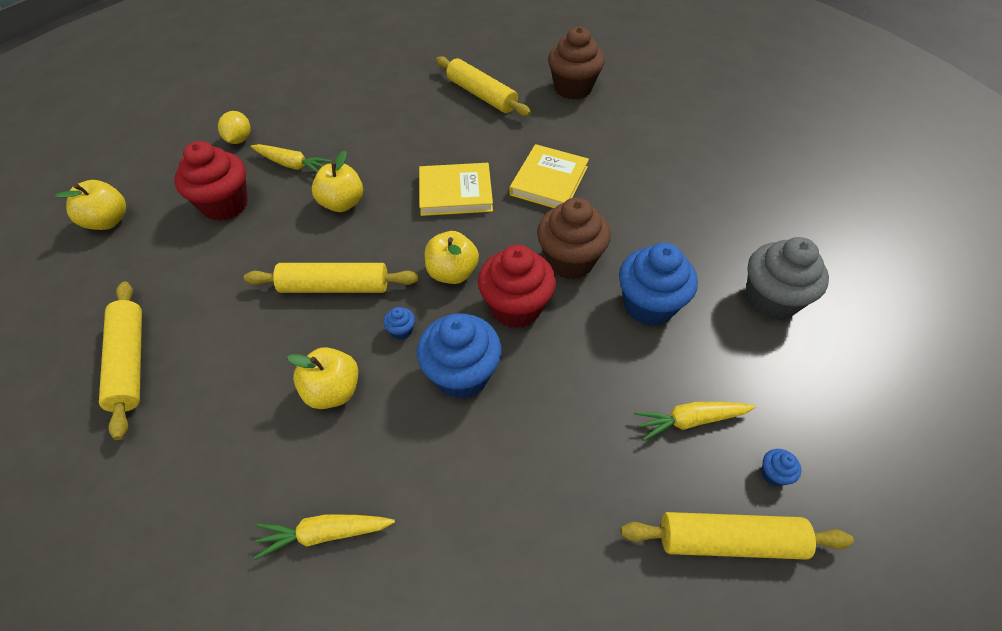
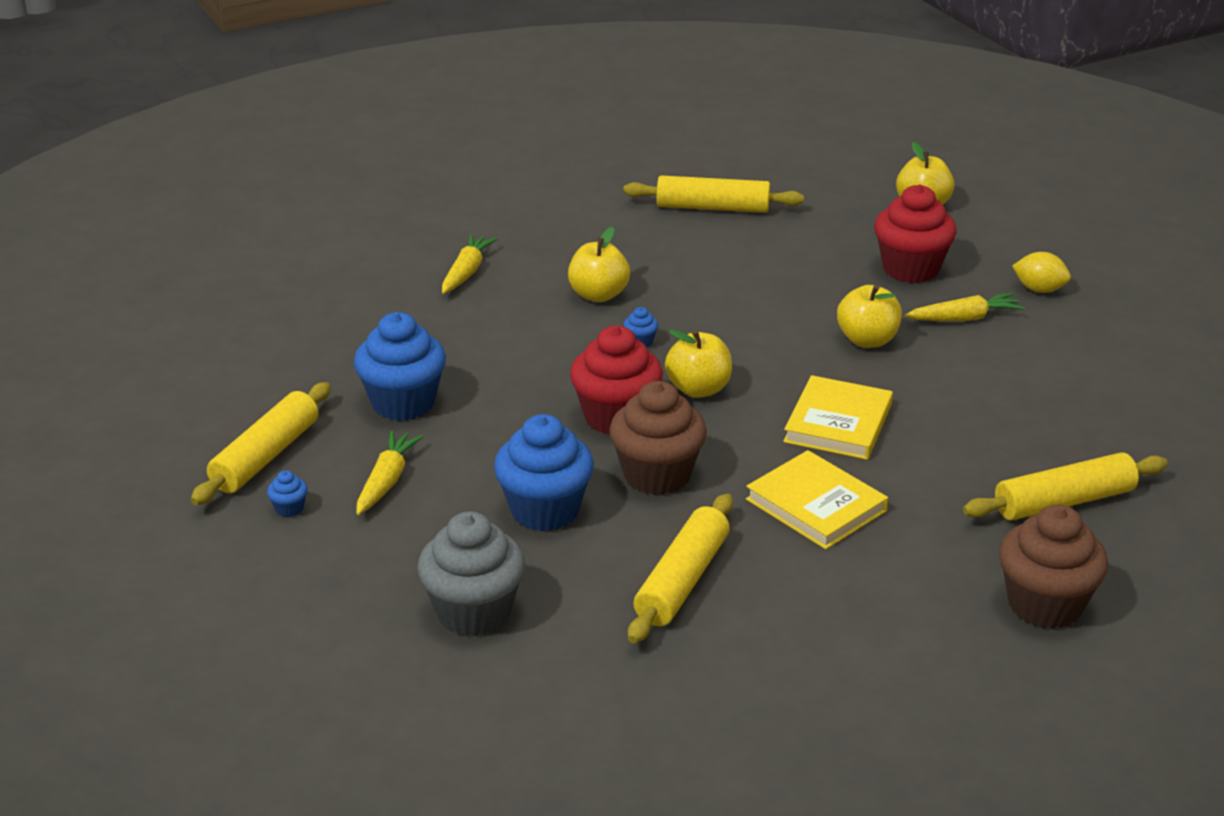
camera: 115 degrees right, 20 degrees down
yellow rolling pin [244,263,419,293] -> yellow rolling pin moved to [628,494,733,643]
yellow carrot [251,144,332,173] -> yellow carrot turned 150 degrees counterclockwise [905,293,1025,321]
blue cupcake [417,313,502,399] -> blue cupcake moved to [354,312,446,421]

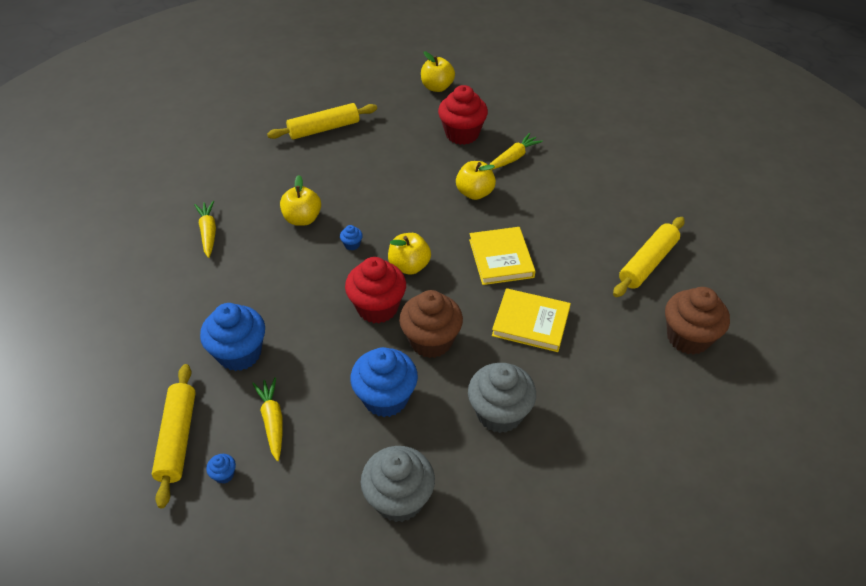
camera: 30 degrees left, 15 degrees up
yellow rolling pin [628,494,733,643] -> grey cupcake [468,363,536,433]
yellow lemon [1012,252,1071,293] -> none

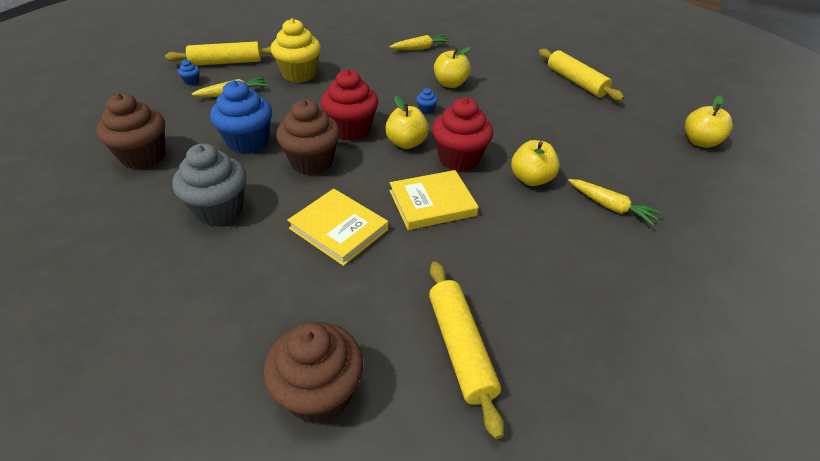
camera: 80 degrees right, 5 degrees down
blue cupcake [200,303,265,371] -> yellow cupcake [271,18,321,83]
grey cupcake [361,446,435,522] -> brown cupcake [96,93,166,170]
red cupcake [438,85,488,145] -> red cupcake moved to [432,97,493,172]
yellow book [492,288,571,352] -> yellow book turned 60 degrees counterclockwise [287,189,388,266]
yellow rolling pin [613,217,685,297] -> yellow rolling pin turned 45 degrees clockwise [429,262,504,439]

